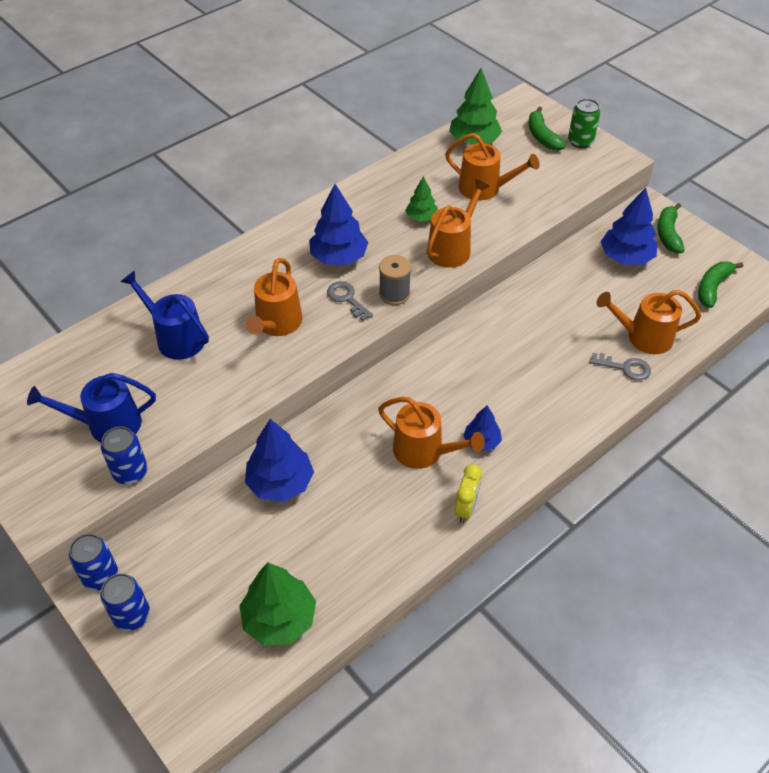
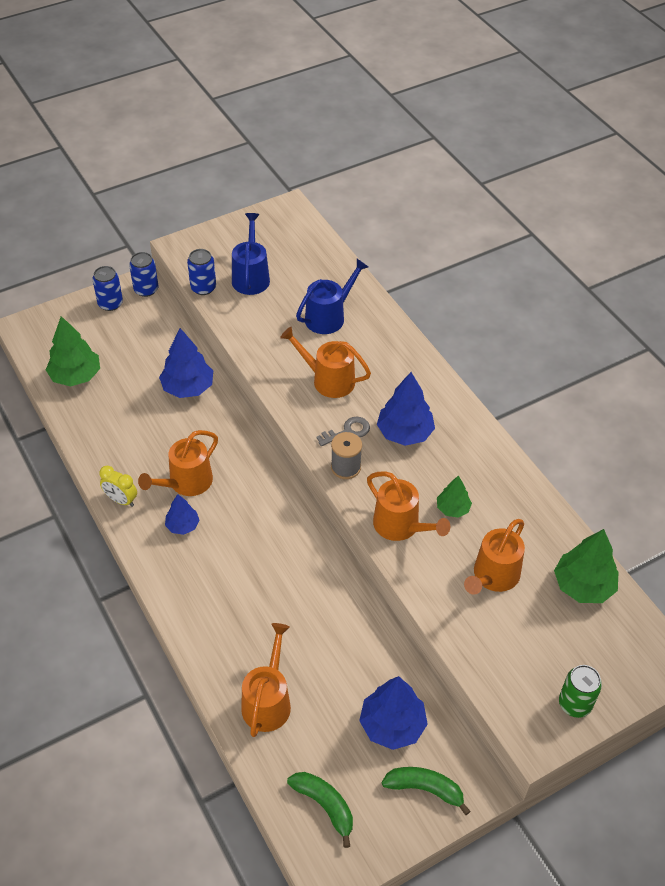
camera: 100 degrees right, 0 degrees up
green banana [529,107,566,151] -> none
grey key [590,353,651,381] -> none

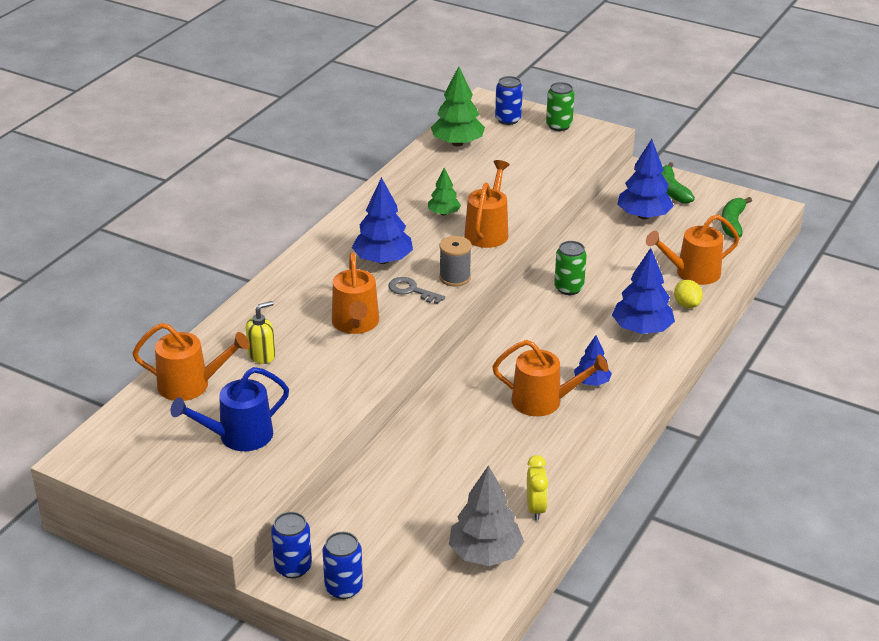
camera: 120 degrees left, 15 degrees down
green tree [46,316,100,386] -> grey tree [449,465,524,566]
yellow clock [99,465,137,507] -> yellow clock moved to [527,455,548,520]
blue tree [159,328,213,398] -> blue tree moved to [612,248,675,334]
blue can [187,249,216,295] -> blue can moved to [495,76,523,125]
blue watering can [296,259,368,334] -> yellow soap dispenser [246,301,275,364]
orange watering can [464,519,525,595] -> orange watering can moved to [132,323,250,401]
none -> green can [554,241,587,295]
none -> yellow lemon [674,280,703,308]

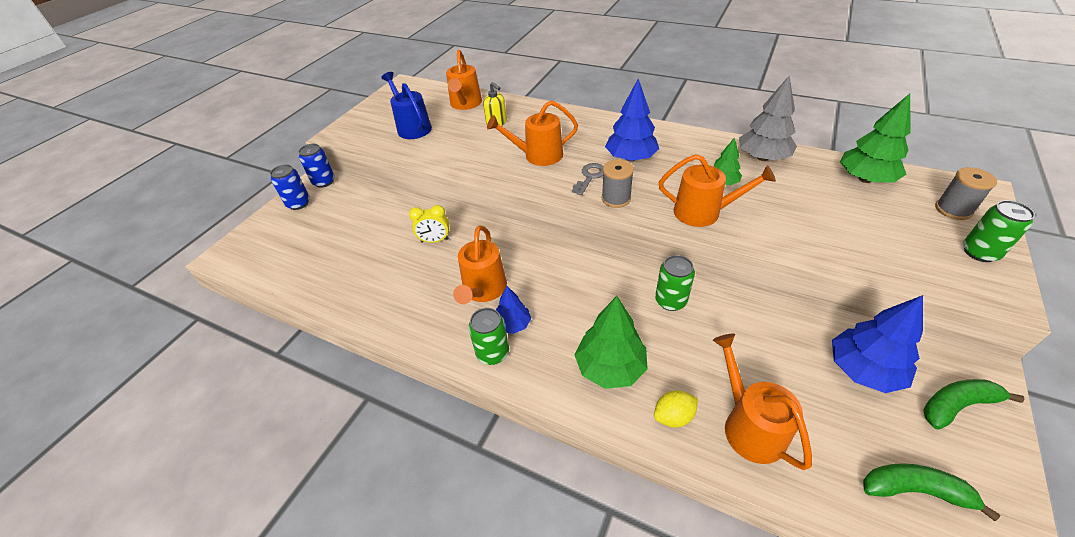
camera: 90 degrees right, 10 degrees up
grey tree [449,465,524,566] -> grey tree moved to [739,76,797,161]
blue can [495,76,523,125] -> grey spool [935,167,997,220]
yellow clock [527,455,548,520] -> yellow clock moved to [409,205,449,243]
blue tree [612,248,675,334] -> green tree [575,296,648,389]
none -> green can [468,308,509,365]

